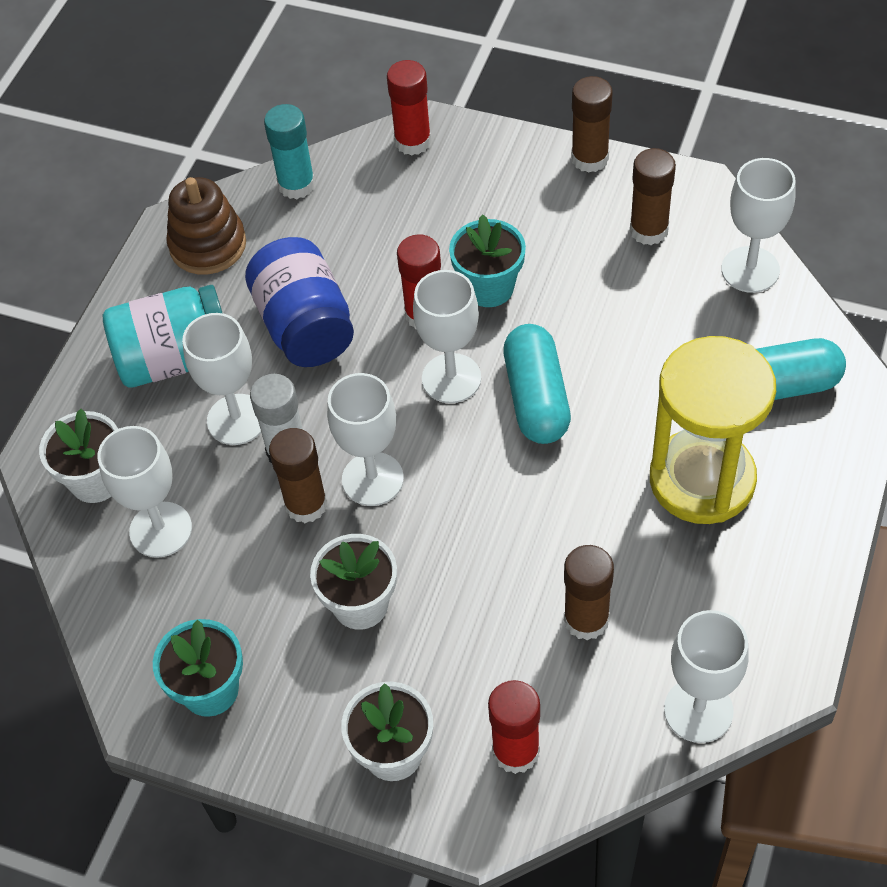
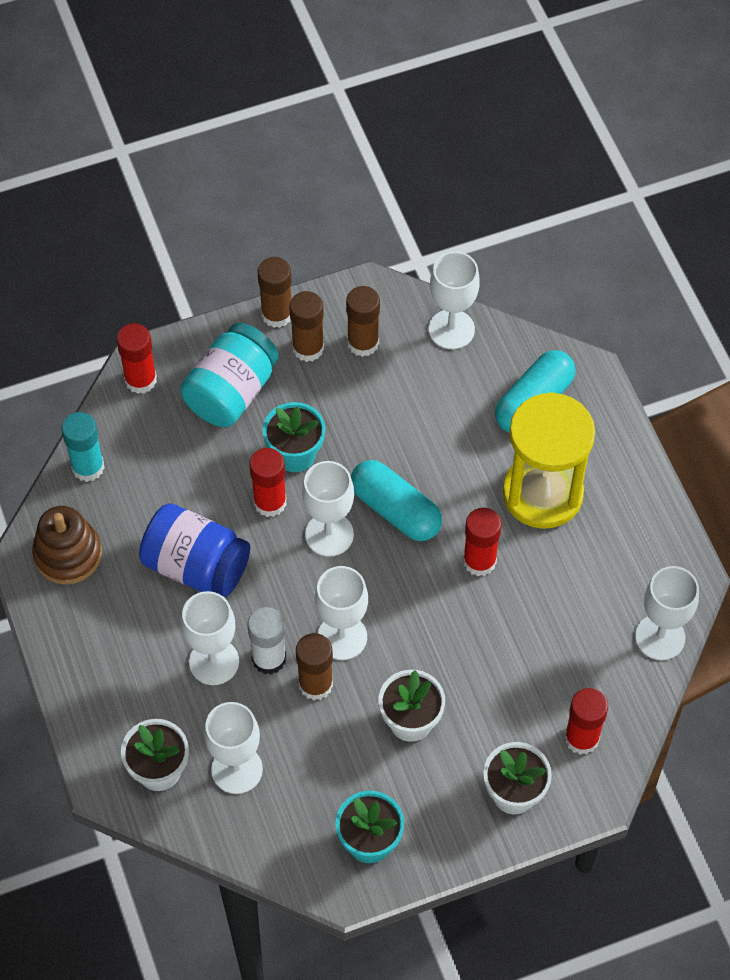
camera: 45 degrees left, 5 degrees up
turquoise jar [103,285,222,388] -> turquoise jar moved to [180,323,279,427]
brown glue stick [564,545,614,640] -> brown glue stick moved to [289,291,324,362]
none -> red glue stick [463,508,502,576]

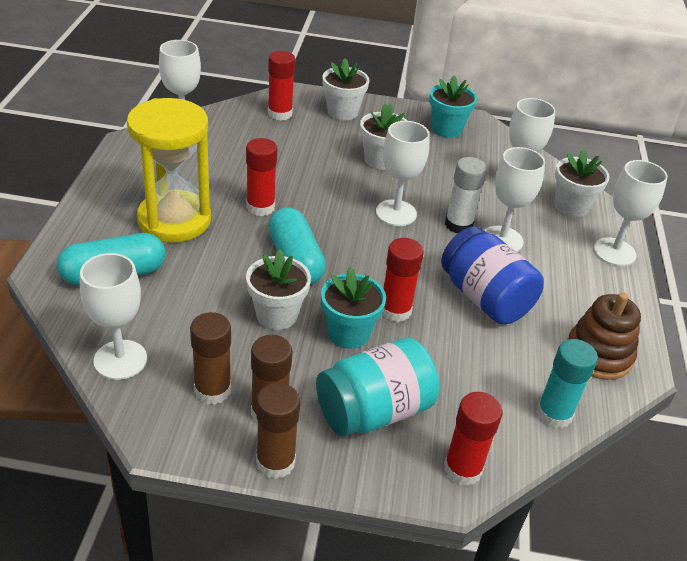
camera: 155 degrees left, 20 degrees down
brown glue stick [296,633,333,700] -> none
white goblet [302,461,354,557] -> white goblet moved to [593,160,668,266]
none -> white flower pot [246,249,311,330]

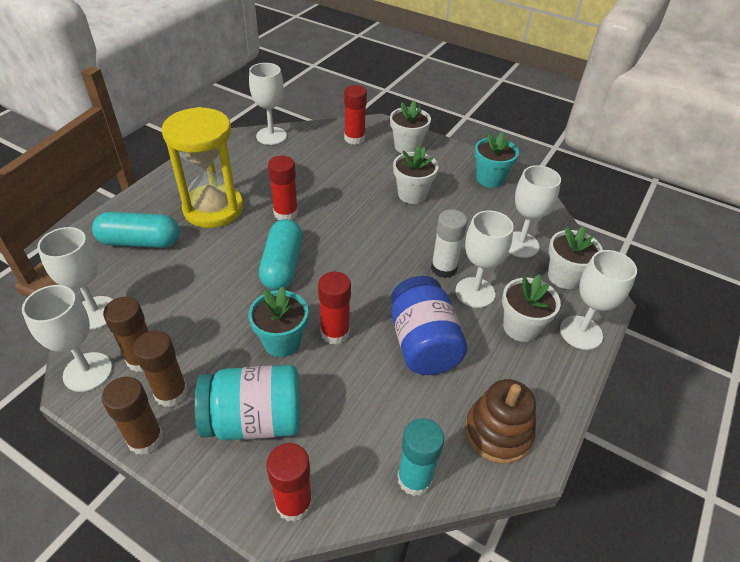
camera: 25 degrees right, 5 degrees up
white flower pot [246,249,311,330] -> white flower pot moved to [502,275,561,342]
white goblet [376,121,430,226] -> white goblet moved to [22,285,112,392]

